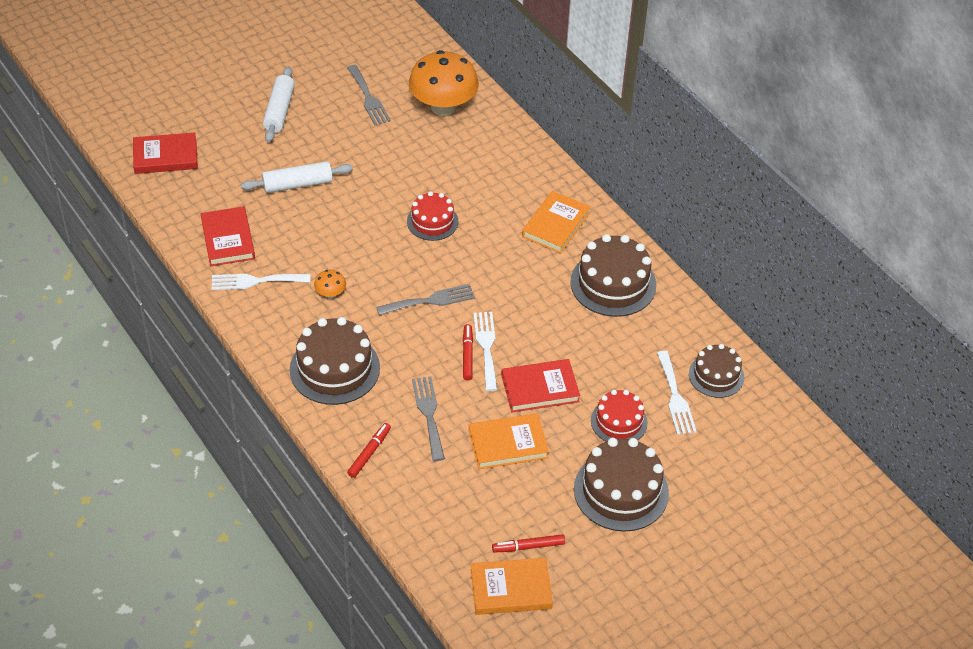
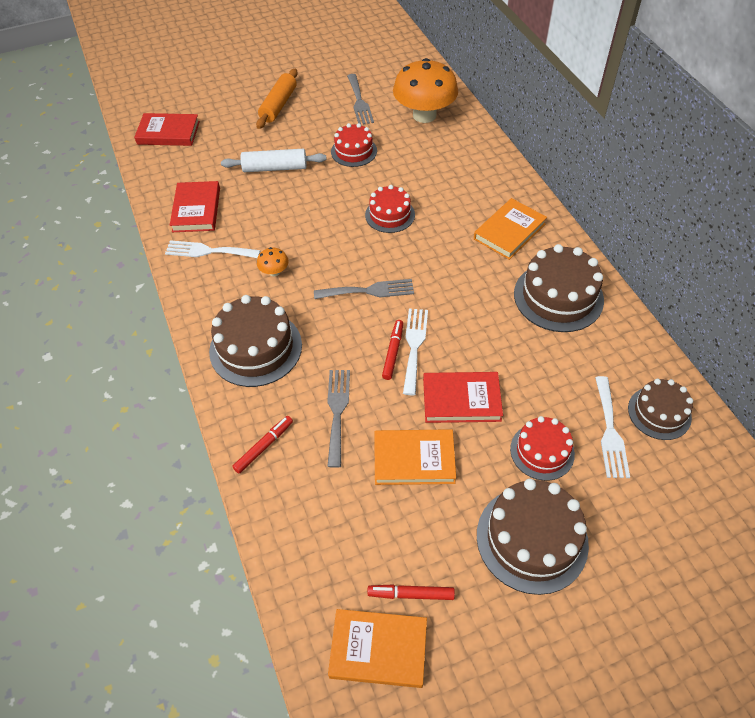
camera: 15 degrees right, 5 degrees up
white rolling pin [263,66,295,142] -> orange rolling pin [256,69,298,129]
none -> red cake [331,123,377,167]

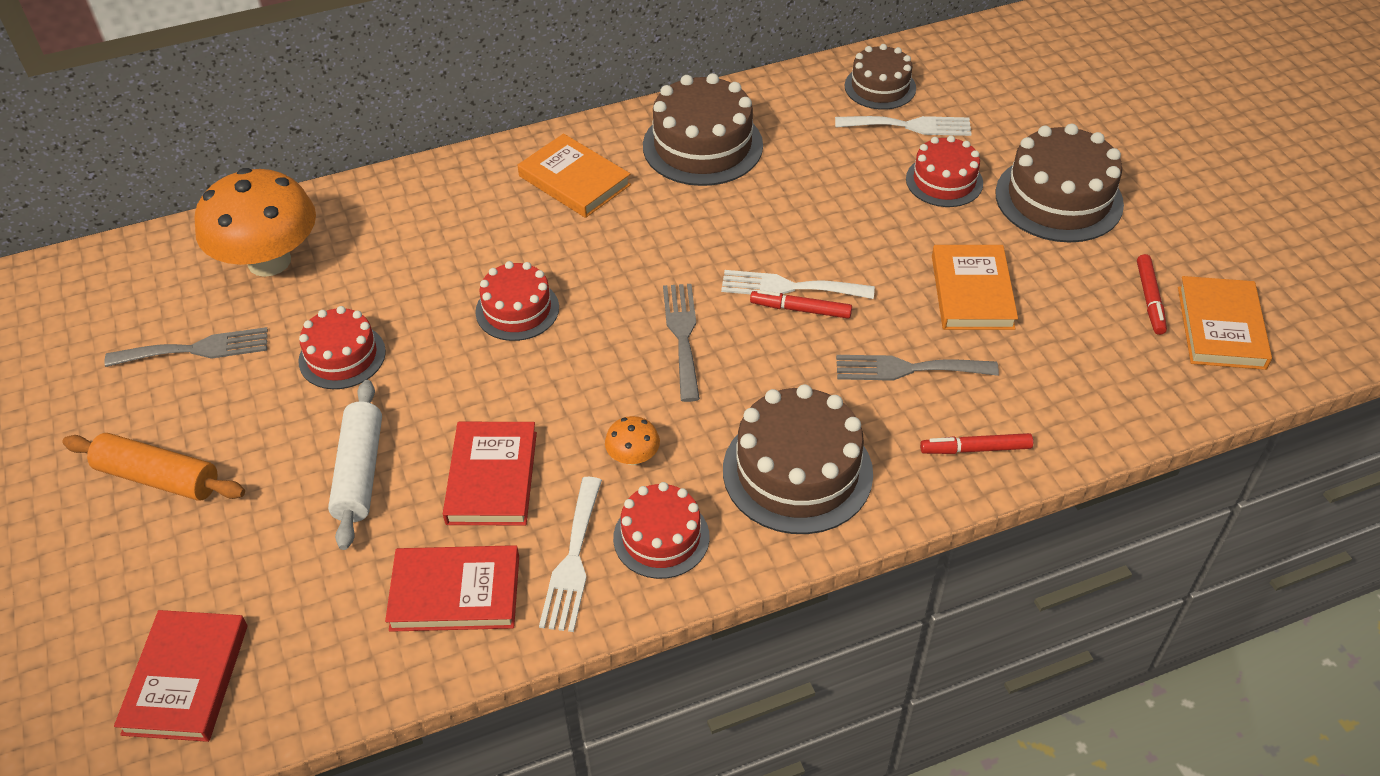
camera: 90 degrees left, 5 degrees down
red marker [232,416,293,473] -> red marker turned 45 degrees counterclockwise [920,433,1033,454]
red book [423,372,503,423] -> red book moved to [443,422,537,525]
none -> red cake [613,482,710,579]

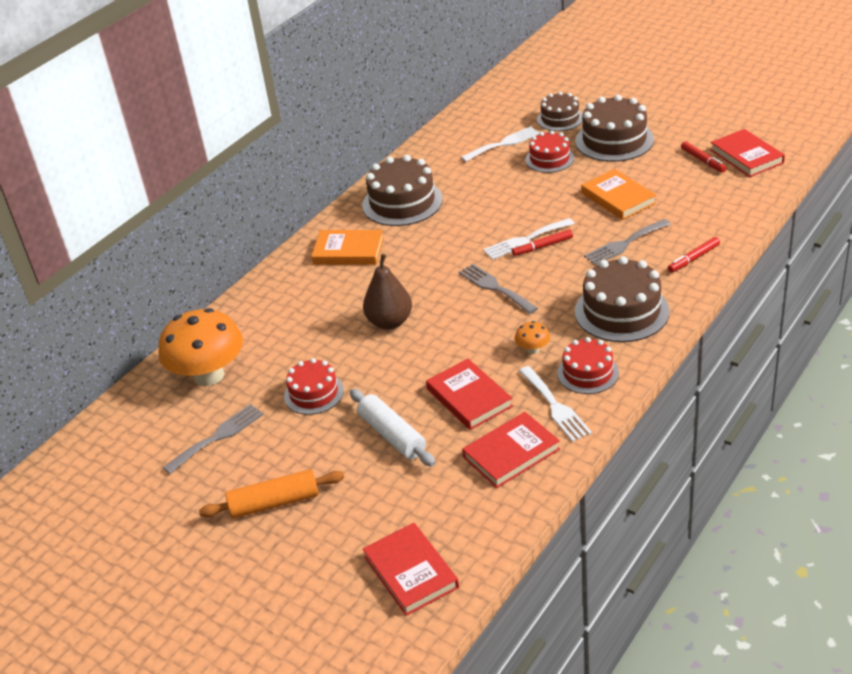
camera: 30 degrees left, 10 degrees down
red cake [475,261,559,341] -> brown pear [363,253,412,330]
brown cake [845,44,916,110] -> brown cake moved to [537,92,582,131]
orange book [1178,276,1272,370] -> red book [711,129,785,177]

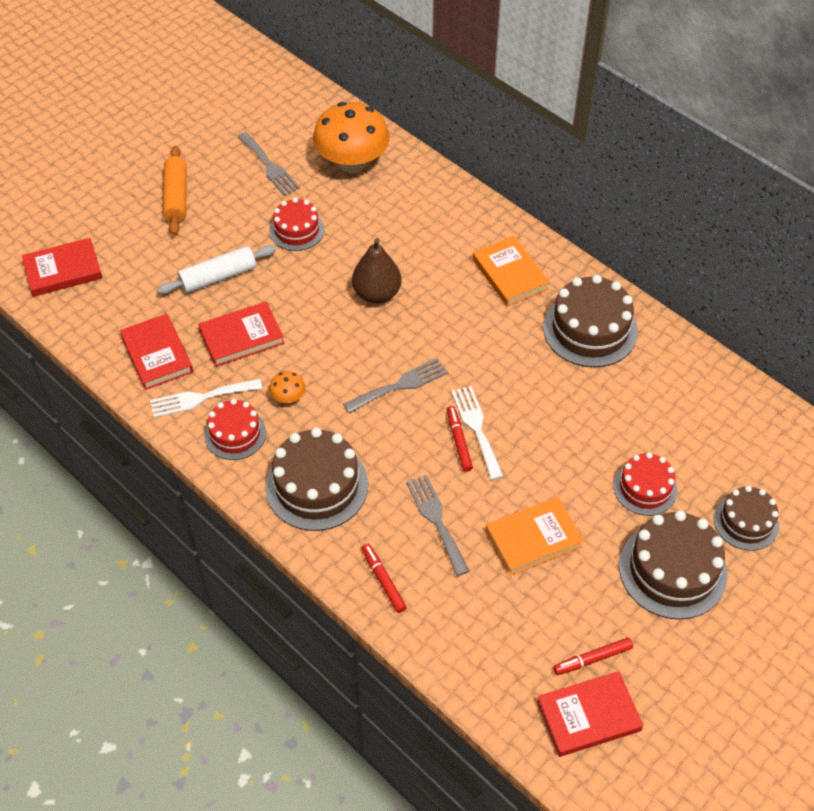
camera: 95 degrees right, 15 degrees up
orange book [311,230,384,265] -> orange book turned 45 degrees counterclockwise [472,236,550,306]
white fork [461,126,540,162] -> none

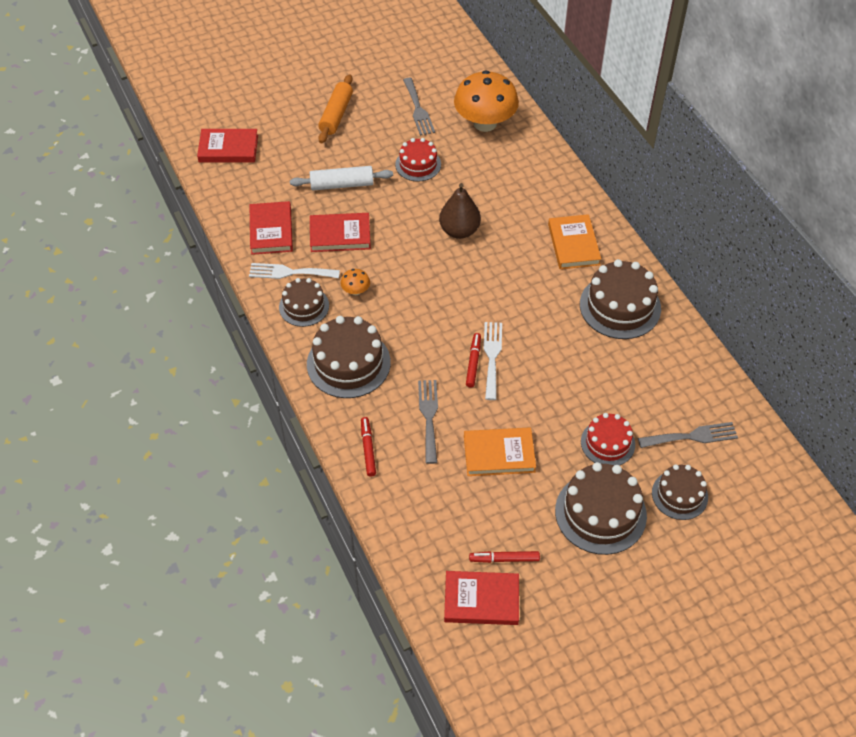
camera: 20 degrees right, 0 degrees up
red cake [204,399,266,460] -> brown cake [279,278,329,327]
grey fork [343,358,448,413] -> grey fork moved to [638,422,738,448]

